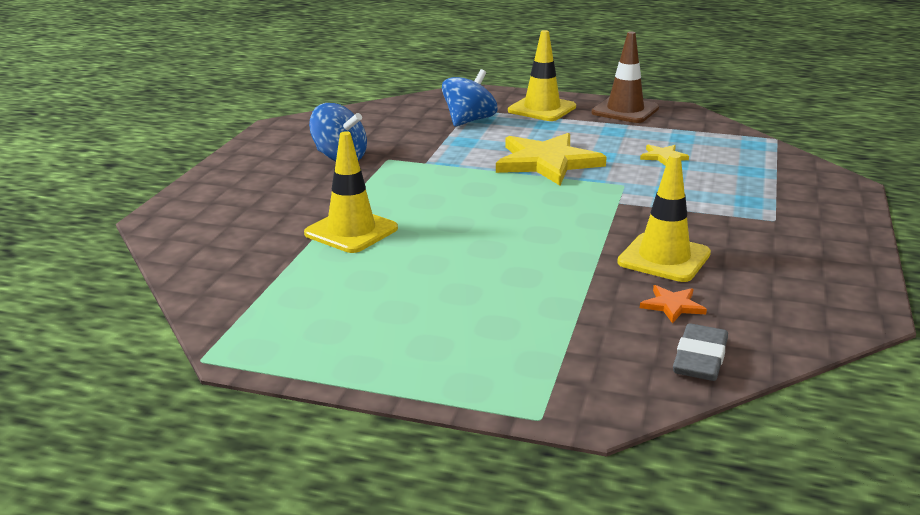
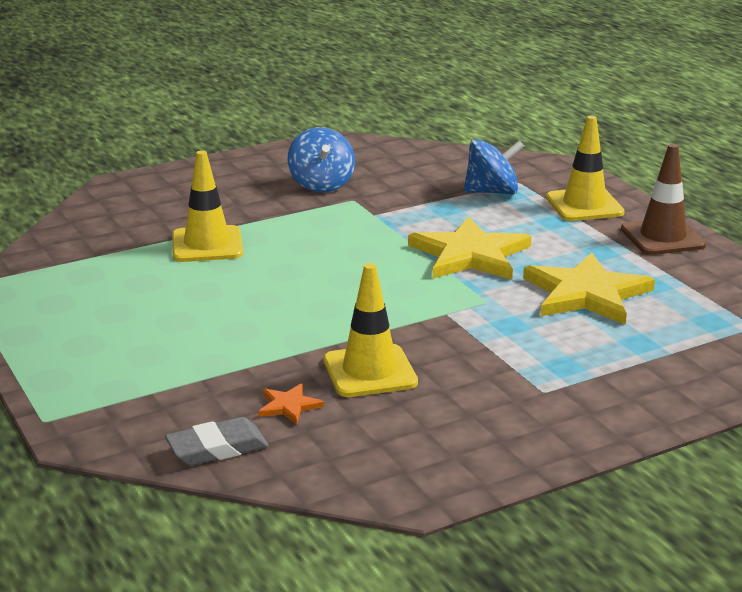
camera: 45 degrees right, 0 degrees up
yellow star [640,144,689,166] -> yellow star [523,252,655,325], size x2.28

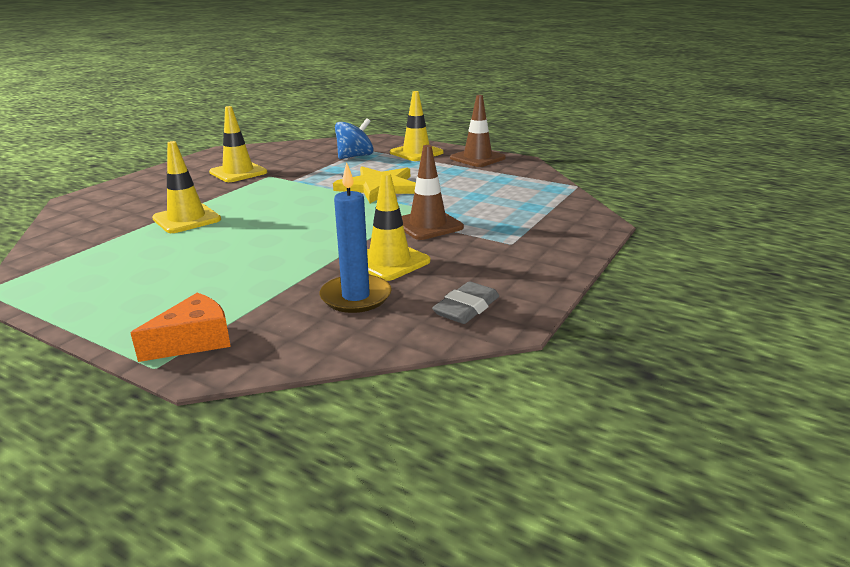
camera: 30 degrees left, 0 degrees up
grey eraser [165,417,269,466] -> grey eraser moved to [432,281,499,324]
orange star [258,383,324,425] -> blue candle [319,162,392,313]
blue spinning top [287,127,355,192] -> yellow traffic cone [209,106,267,182]
yellow star [523,252,655,325] -> none
none -> orange cheese [131,293,231,362]
none -> brown traffic cone [402,145,464,240]

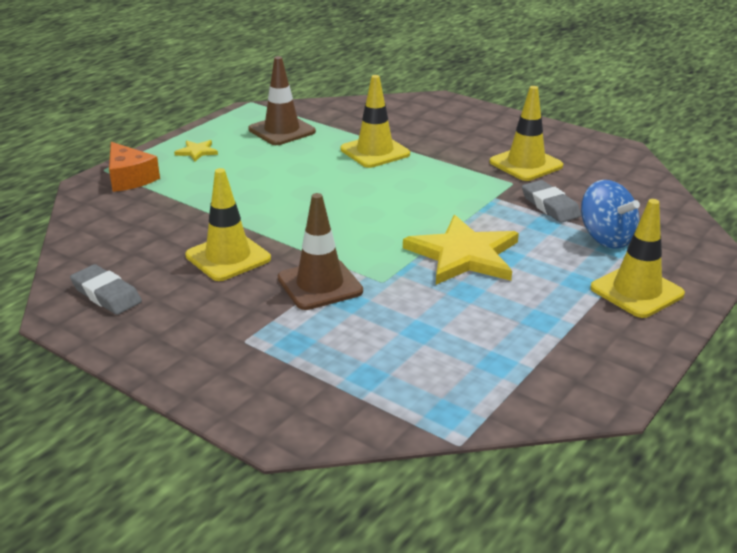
camera: 95 degrees right, 5 degrees up
blue candle [319,162,392,313] -> none
brown traffic cone [450,95,506,167] -> brown traffic cone moved to [248,56,316,145]
none -> yellow star [174,140,218,162]
none -> grey eraser [522,180,581,223]

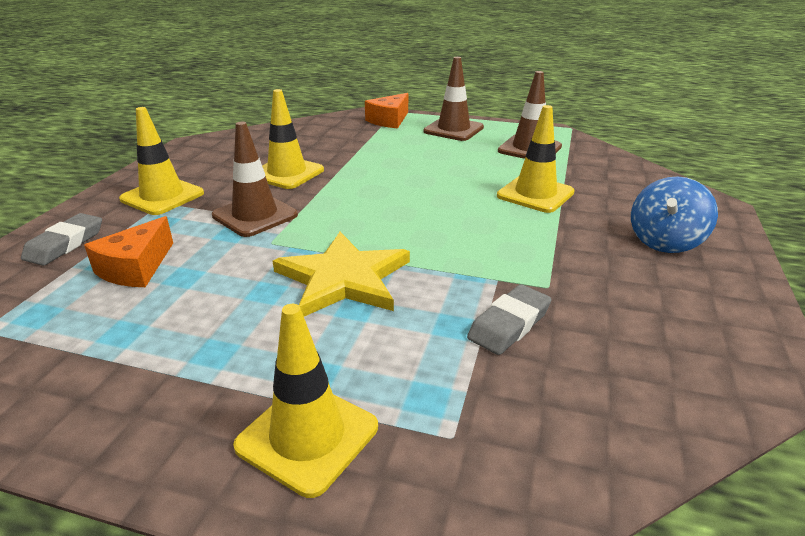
camera: 70 degrees right, 0 degrees up
grey eraser [70,264,142,315] -> grey eraser moved to [21,213,102,266]
yellow star [174,140,218,162] -> brown traffic cone [424,57,484,141]
yellow traffic cone [490,86,563,181] -> yellow traffic cone moved to [119,107,204,215]
blue spinning top [581,180,640,249] -> blue spinning top moved to [631,176,718,253]
none -> orange cheese [84,216,173,287]

